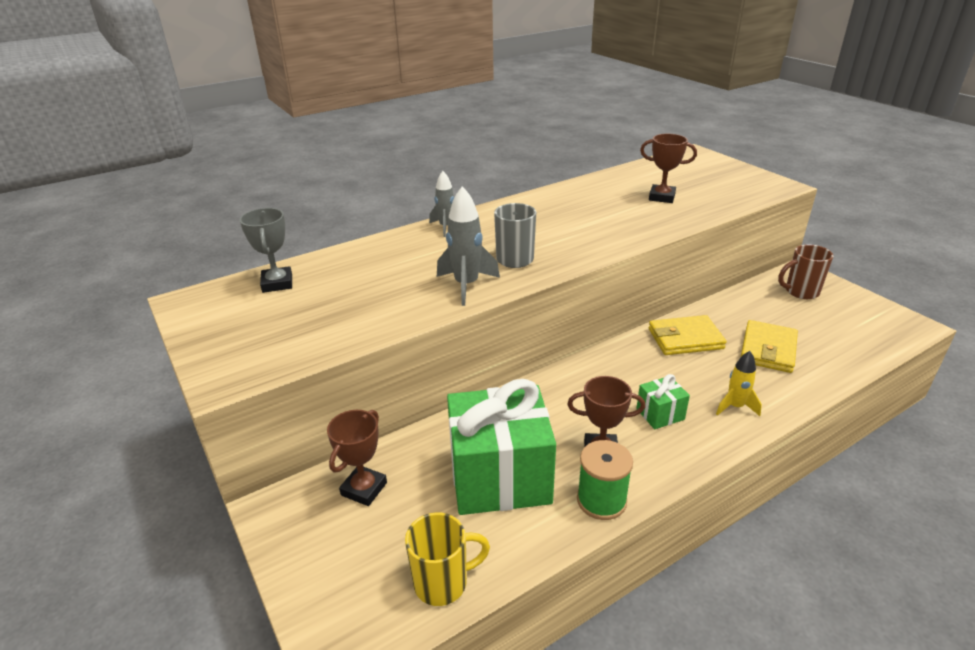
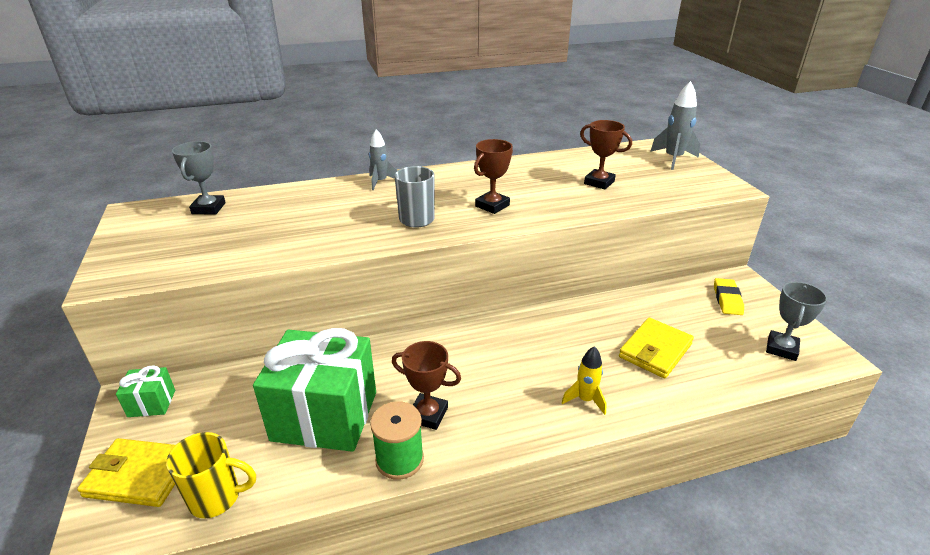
camera: 15 degrees right, 0 degrees up
brown trophy [327,410,387,506] -> brown trophy moved to [474,139,513,214]
grey rocket [437,186,500,306] -> grey rocket moved to [650,81,700,170]
green gift [636,374,690,429] -> green gift moved to [116,365,175,417]
yellow wallet [648,315,727,355] -> yellow wallet moved to [77,438,175,507]
brown mug [778,244,833,299] -> yellow eraser [714,278,744,315]
none -> grey trophy [766,282,828,361]

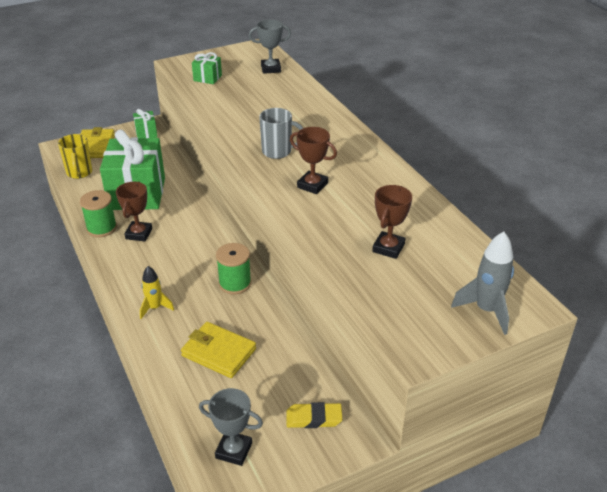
camera: 80 degrees right, 5 degrees up
grey rocket [369,129,398,190] -> none
none -> green gift [192,52,222,84]
none -> green spool [216,243,252,294]

